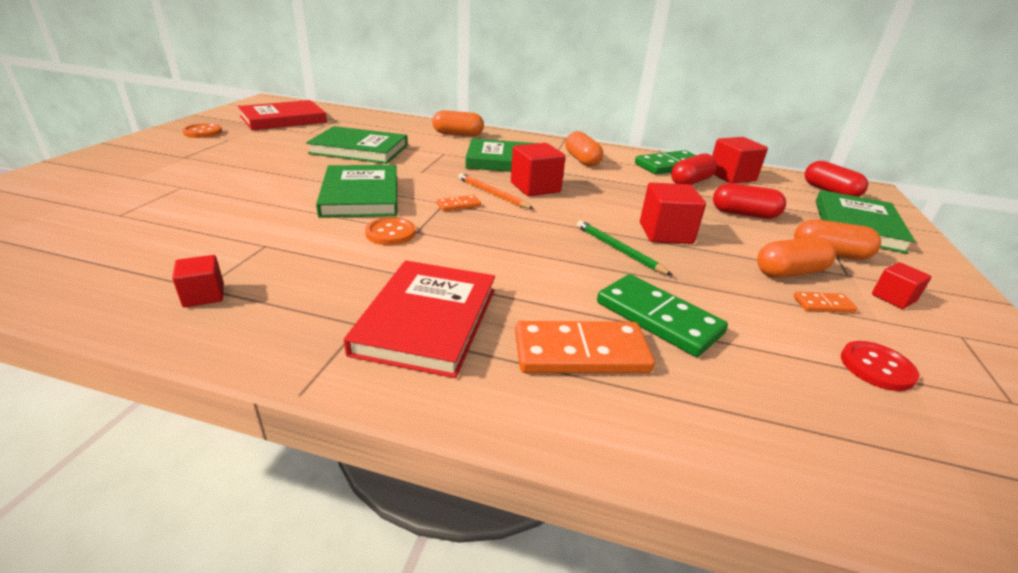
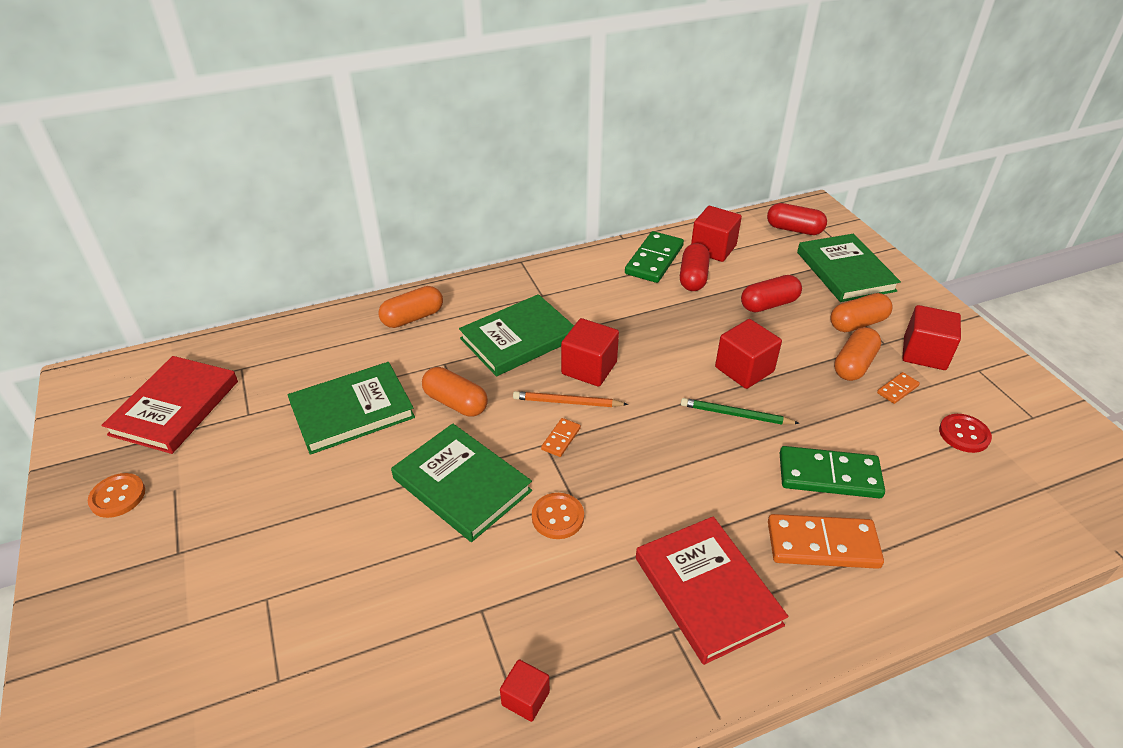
camera: 35 degrees left, 10 degrees up
orange domino [515,321,655,373] -> orange domino turned 45 degrees clockwise [768,514,884,569]
orange capsule [565,131,603,167] -> orange capsule moved to [422,367,488,417]
red cube [872,262,932,309] -> red cube [902,305,961,370], size x1.71

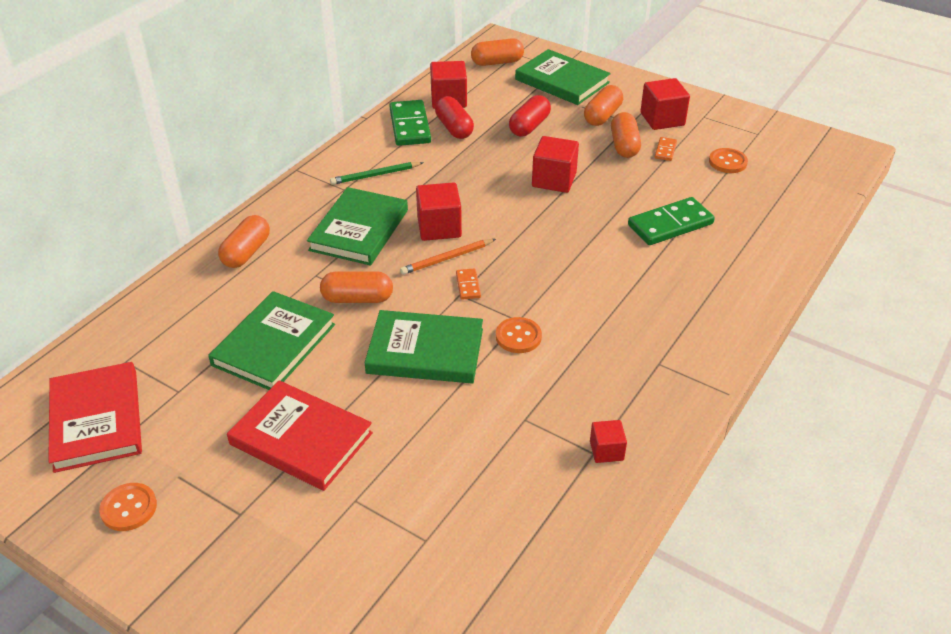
camera: 35 degrees left, 0 degrees up
red book [636,516,788,665] -> red book moved to [227,380,373,491]
green pencil [681,398,800,425] -> green pencil moved to [330,162,424,185]
red capsule [767,203,827,235] -> orange capsule [471,39,524,66]
orange domino [768,514,884,569] -> none
red button [939,414,992,453] -> orange button [709,148,748,173]

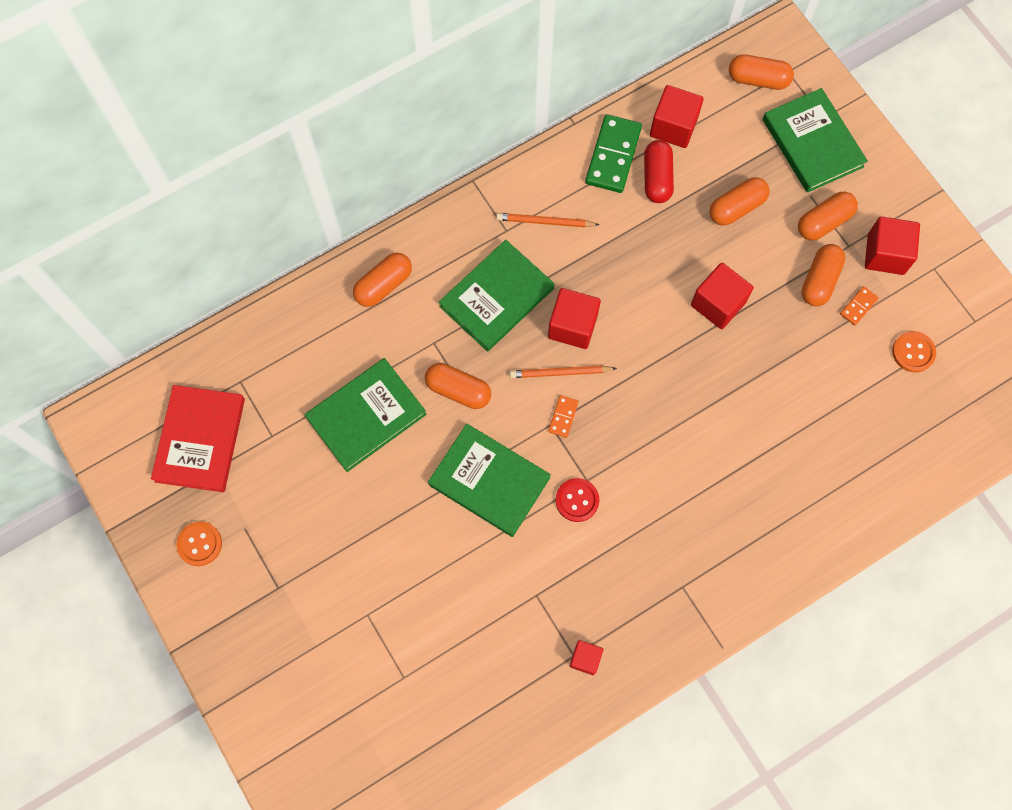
camera: 25 degrees right, 30 degrees up
red book [227,380,373,491] -> none
green pencil [330,162,424,185] -> orange pencil [496,213,599,227]
orange button [496,317,542,353] -> red button [555,478,600,522]
red capsule [509,95,551,137] -> orange capsule [709,177,770,226]
green domino [628,197,715,245] -> none

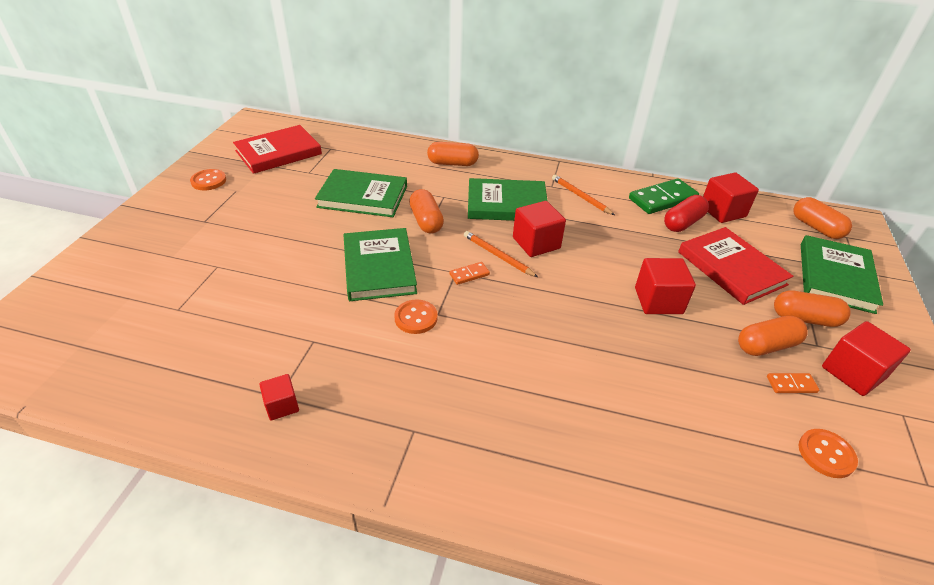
camera: 45 degrees right, 30 degrees down
red button [555,478,600,522] -> orange button [394,299,438,334]
orange capsule [709,177,770,226] -> red book [678,227,794,305]

